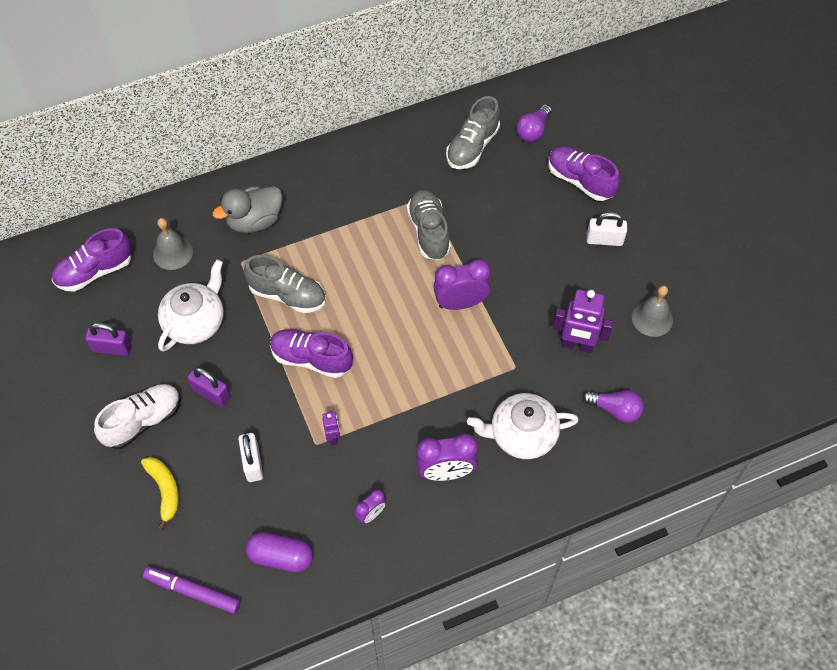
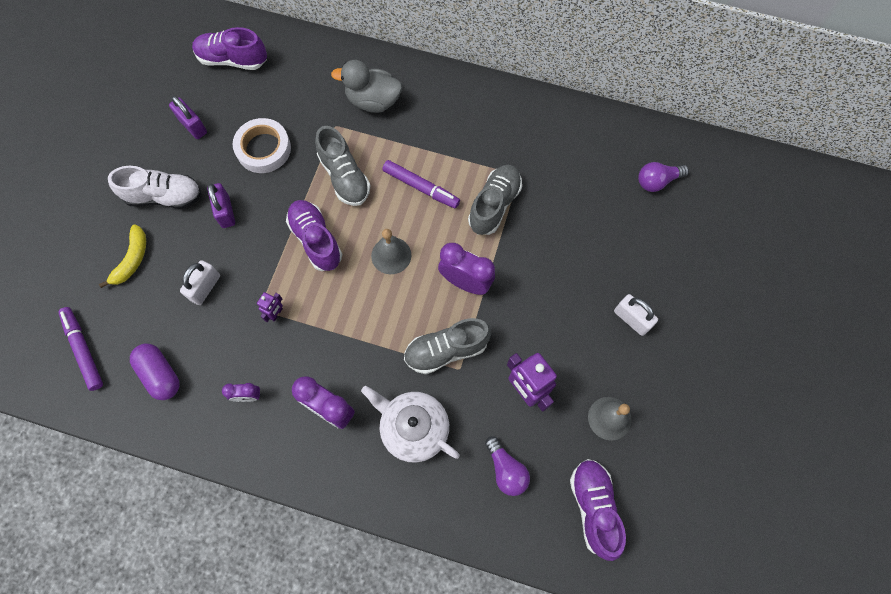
camera: 40 degrees right, 10 degrees up
grey bell [153,218,193,270] -> grey bell moved to [371,229,411,274]
white teapot [158,259,224,352] -> white tape [233,118,291,173]
grey shoe [446,96,500,169] -> grey shoe moved to [404,318,491,374]
purple shoe [548,146,620,201] -> purple shoe moved to [570,459,626,561]
none -> purple marker [382,160,460,208]

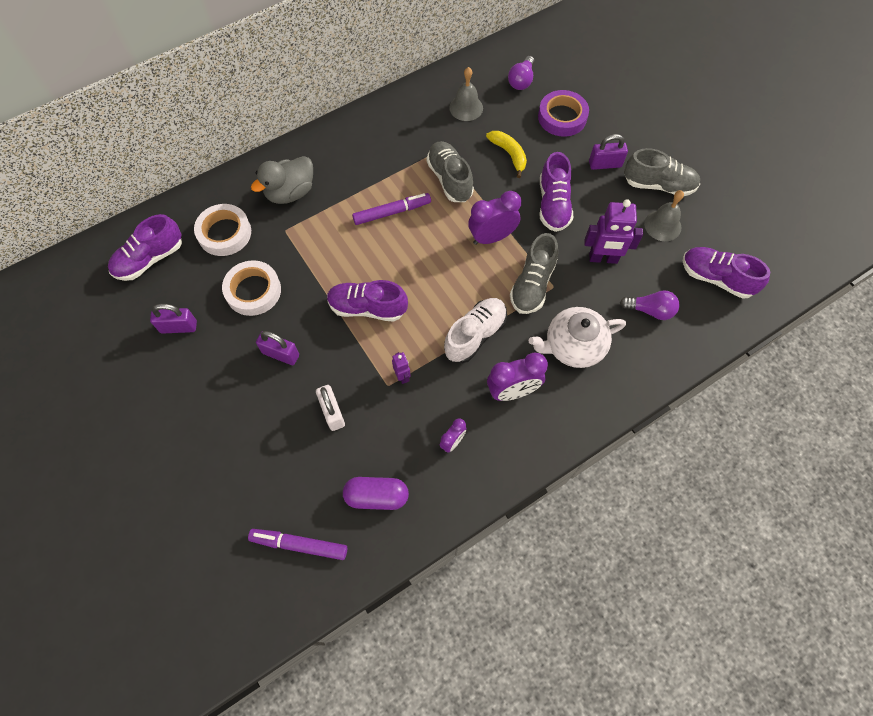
camera: 50 degrees left, 5 degrees down
yellow banana [99,224,146,288] -> yellow banana moved to [486,131,527,178]
white shoe [108,166,201,209] -> white shoe moved to [444,298,507,363]
grey shoe [315,126,370,206] -> grey shoe moved to [624,148,700,196]
grey bell [371,229,411,274] -> grey bell moved to [449,67,483,121]
white padlock [614,294,658,336] -> purple padlock [589,134,628,170]
none -> white tape [194,204,251,256]
none -> purple tape [538,90,589,137]
none -> purple shoe [539,152,573,232]

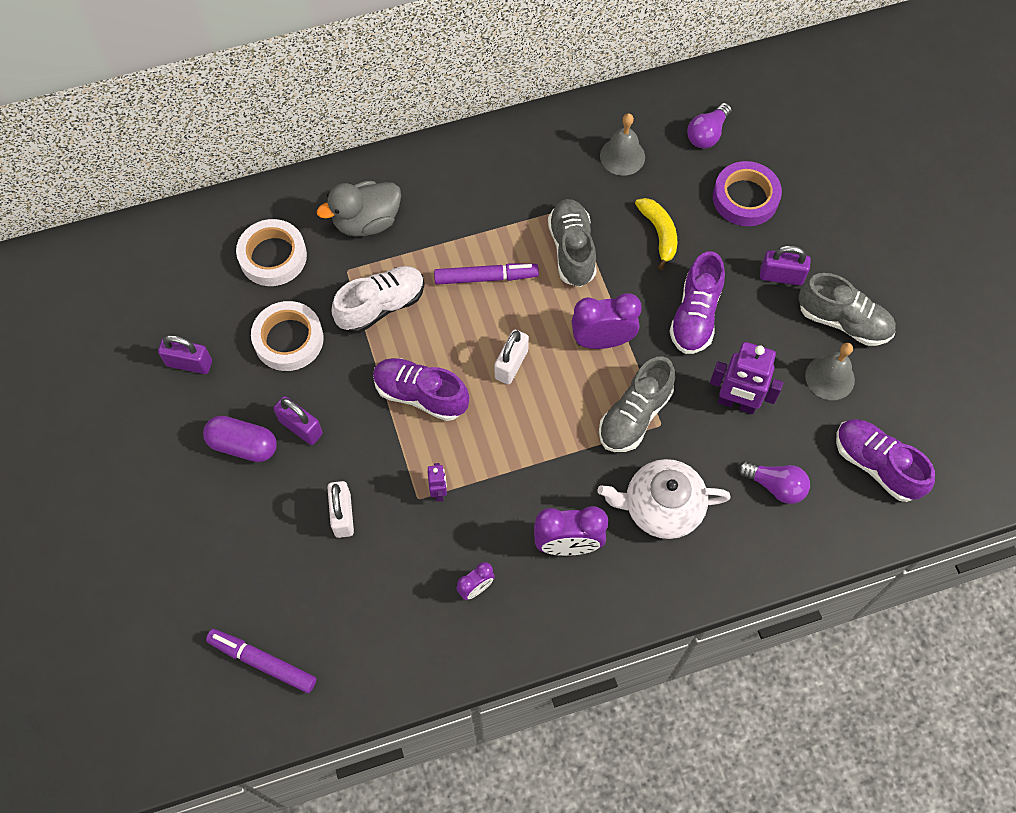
camera: 15 degrees right, 0 degrees up
purple shoe [108,214,182,281] -> none
purple capsule [343,477,409,510] -> purple capsule moved to [203,416,277,462]
white shoe [444,298,507,363] -> white shoe moved to [331,266,425,333]
none -> white padlock [494,330,529,384]

